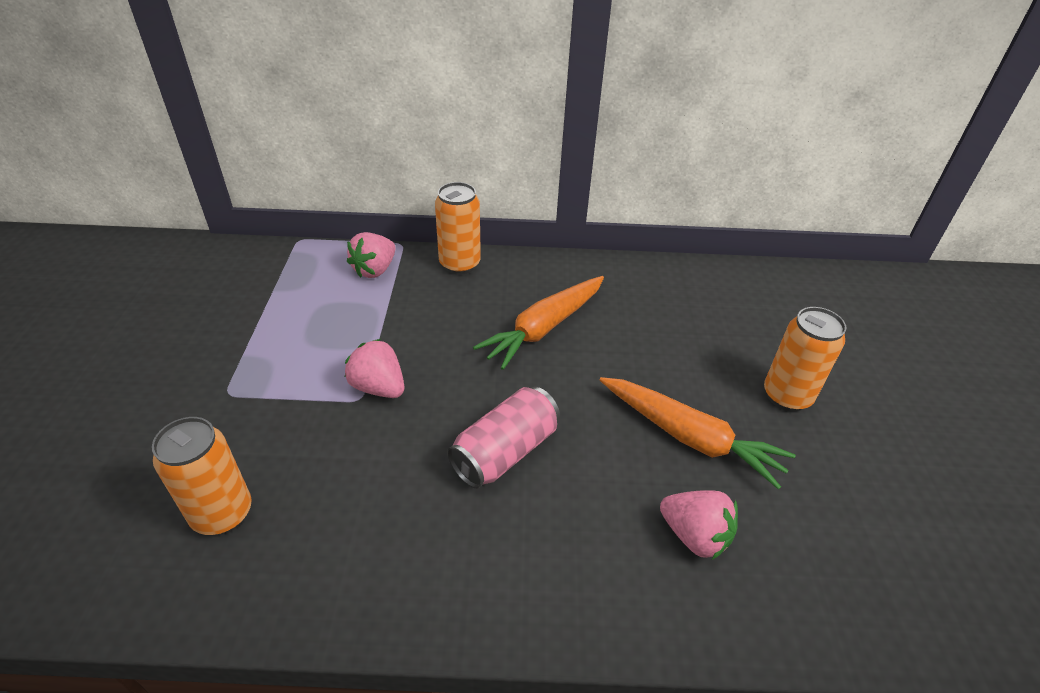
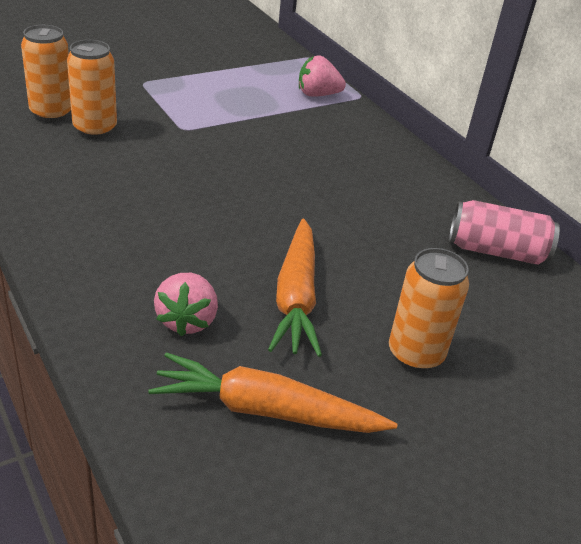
camera: 55 degrees right, 5 degrees down
pink strawberry [345,339,404,398] -> none
orange can [435,182,481,275] -> orange can moved to [67,40,117,138]
pink can [447,387,560,489] -> pink can moved to [449,200,560,265]
orange carrot [473,276,604,370] -> orange carrot moved to [148,352,397,433]

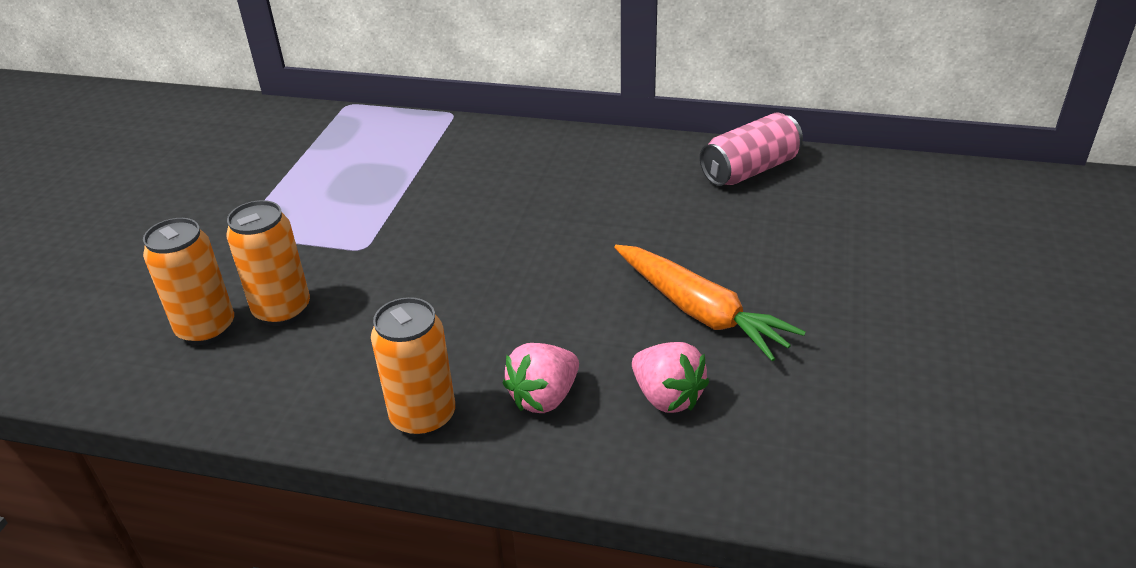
camera: 40 degrees left, 0 degrees up
orange carrot [148,352,397,433] -> none
pink strawberry [299,56,346,97] -> pink strawberry moved to [503,343,579,413]
orange can [389,248,469,372] -> orange can moved to [371,297,455,437]

